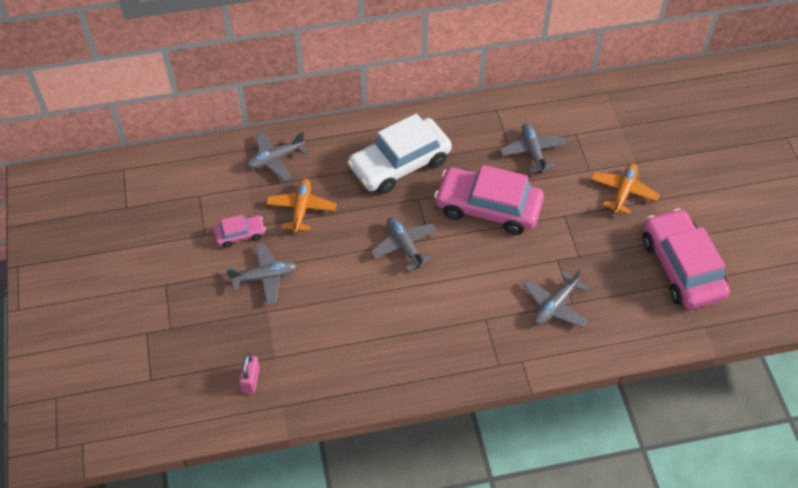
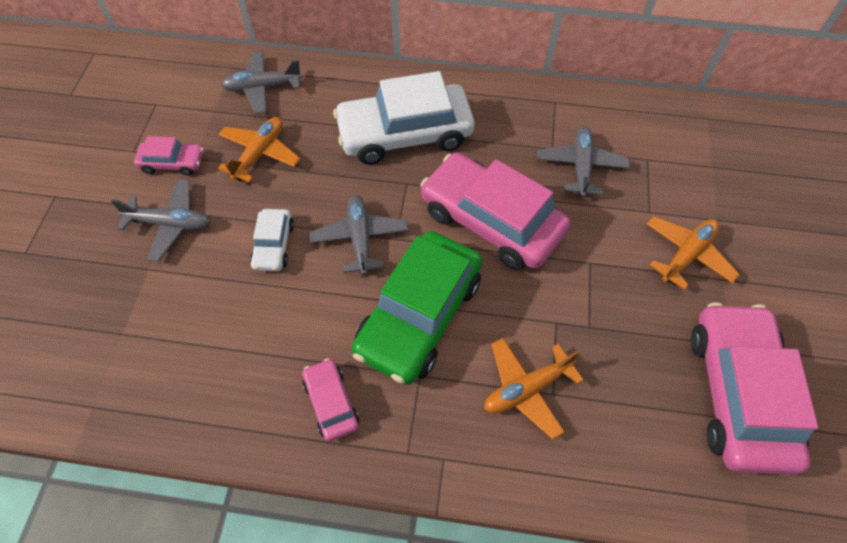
camera: 20 degrees right, 5 degrees up
pink padlock [239,353,260,394] -> none
grey plane [523,269,588,327] -> orange plane [484,338,584,440]
none -> white car [250,209,294,271]
none -> pink car [302,358,359,442]
none -> green car [351,231,482,385]

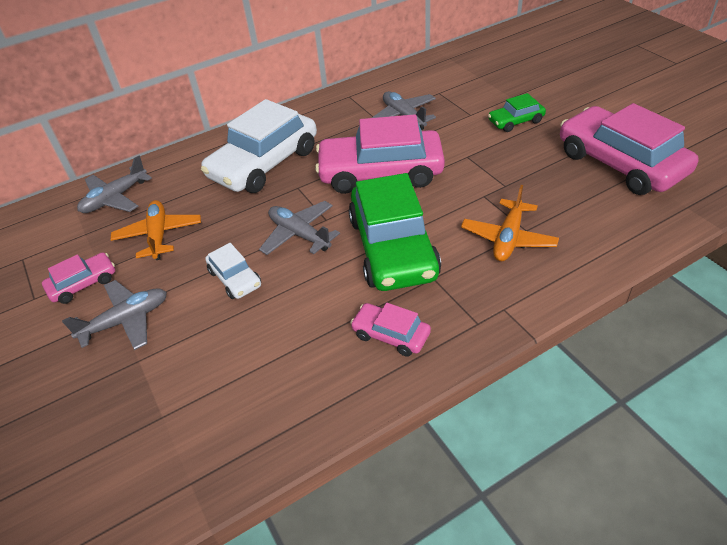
camera: 35 degrees left, 15 degrees down
orange plane [646,216,740,290] -> green car [488,93,546,132]

